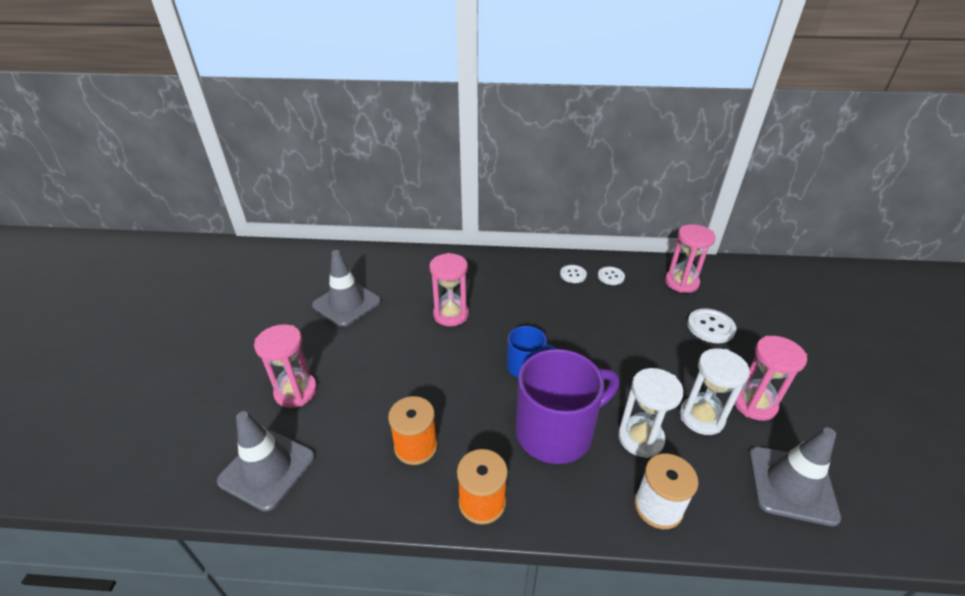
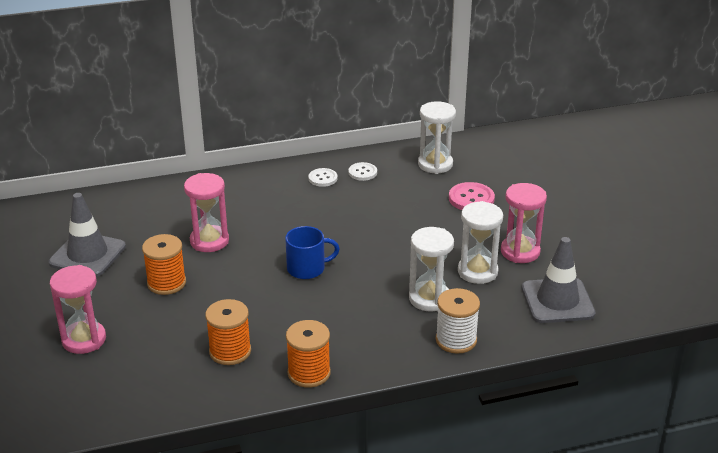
camera: 20 degrees left, 5 degrees down
grey traffic cone [217,411,315,512] -> none
purple mug [515,349,619,464] -> none
pink hourglass [665,224,716,293] -> white hourglass [418,101,456,174]
white button [687,308,736,343] -> pink button [449,182,495,210]
none -> orange spool [142,234,186,295]

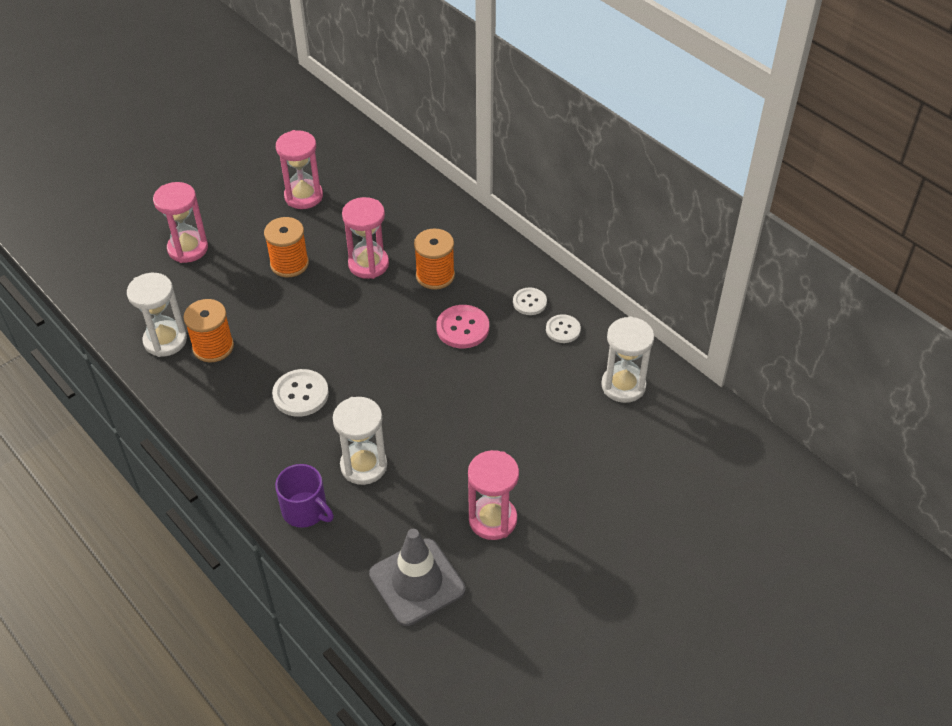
camera: 65 degrees right, 15 degrees up
grey traffic cone [49,193,126,277] -> pink hourglass [276,130,323,209]
blue mug [285,226,340,279] -> none
orange spool [286,320,331,388] -> orange spool moved to [414,229,455,290]
white spool [436,288,480,354] -> purple mug [275,464,334,528]
pink button [449,182,495,210] -> pink button moved to [436,305,489,348]
white hourglass [458,201,503,284] -> white hourglass moved to [127,273,187,357]
none -> white button [272,369,329,417]

